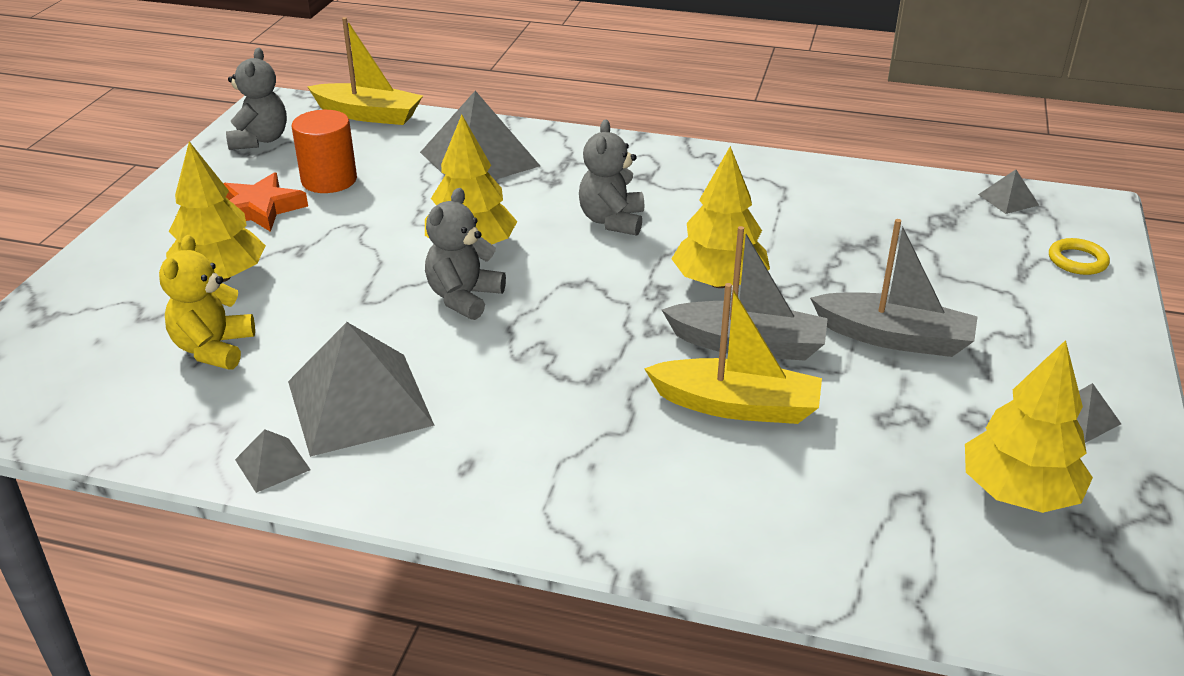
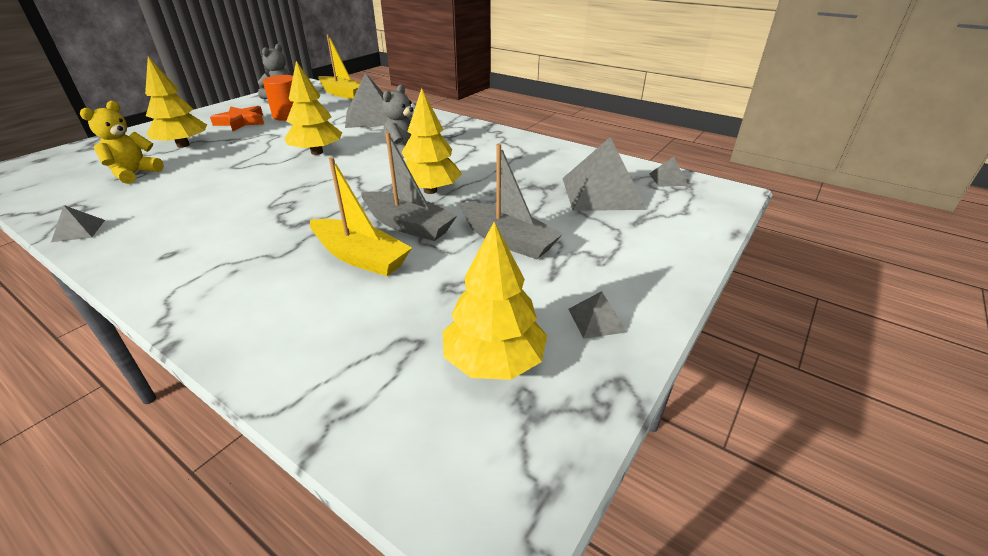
camera: 20 degrees right, 0 degrees up
grey pyramid [288,322,435,457] -> grey pyramid moved to [562,137,646,211]
grey teddy bear [425,188,506,320] -> none
yellow ring [1049,238,1110,275] -> none

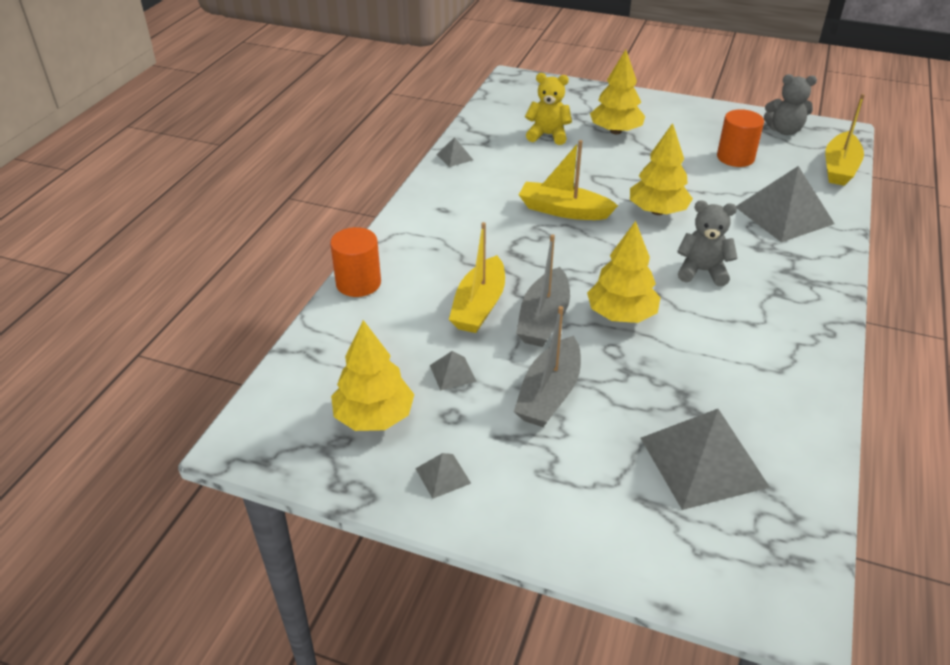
camera: 75 degrees right, 5 degrees up
orange star [210,106,264,131] -> none
grey pyramid [649,157,688,187] -> grey pyramid moved to [430,351,477,391]
none -> orange cylinder [330,227,381,297]
none -> yellow boat [519,140,618,220]

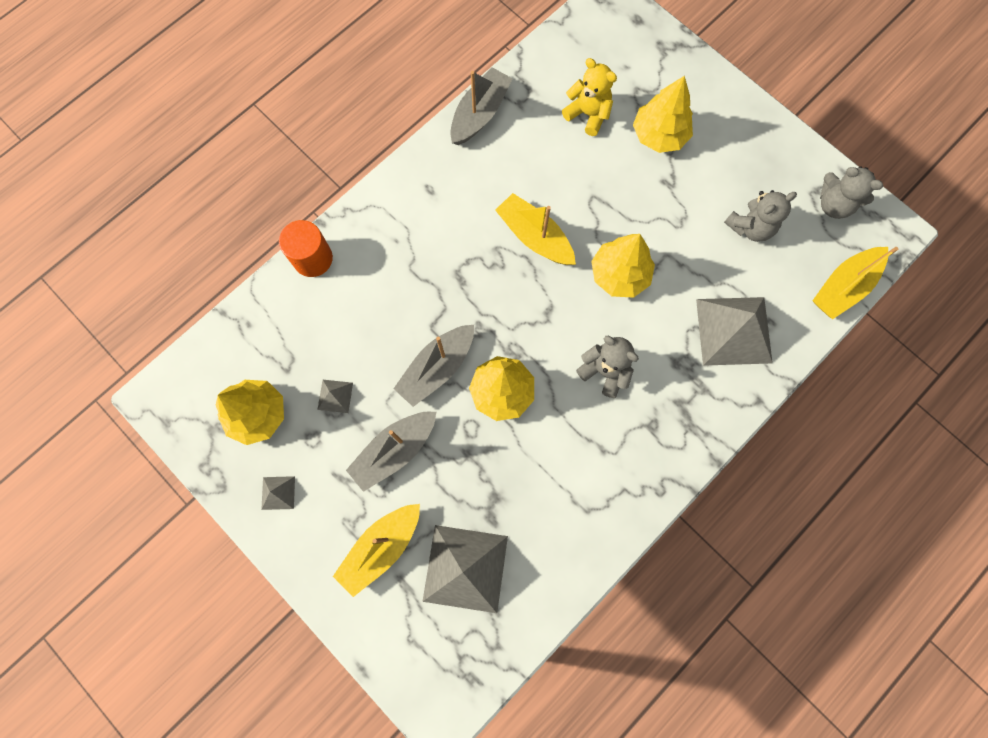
camera: 25 degrees right, 35 degrees up
grey pyramid [437,137,473,167] -> grey boat [450,67,513,145]
yellow boat [449,222,505,333] -> yellow boat moved to [333,504,420,597]
orange cylinder [717,109,764,167] -> grey teddy bear [724,190,797,242]

